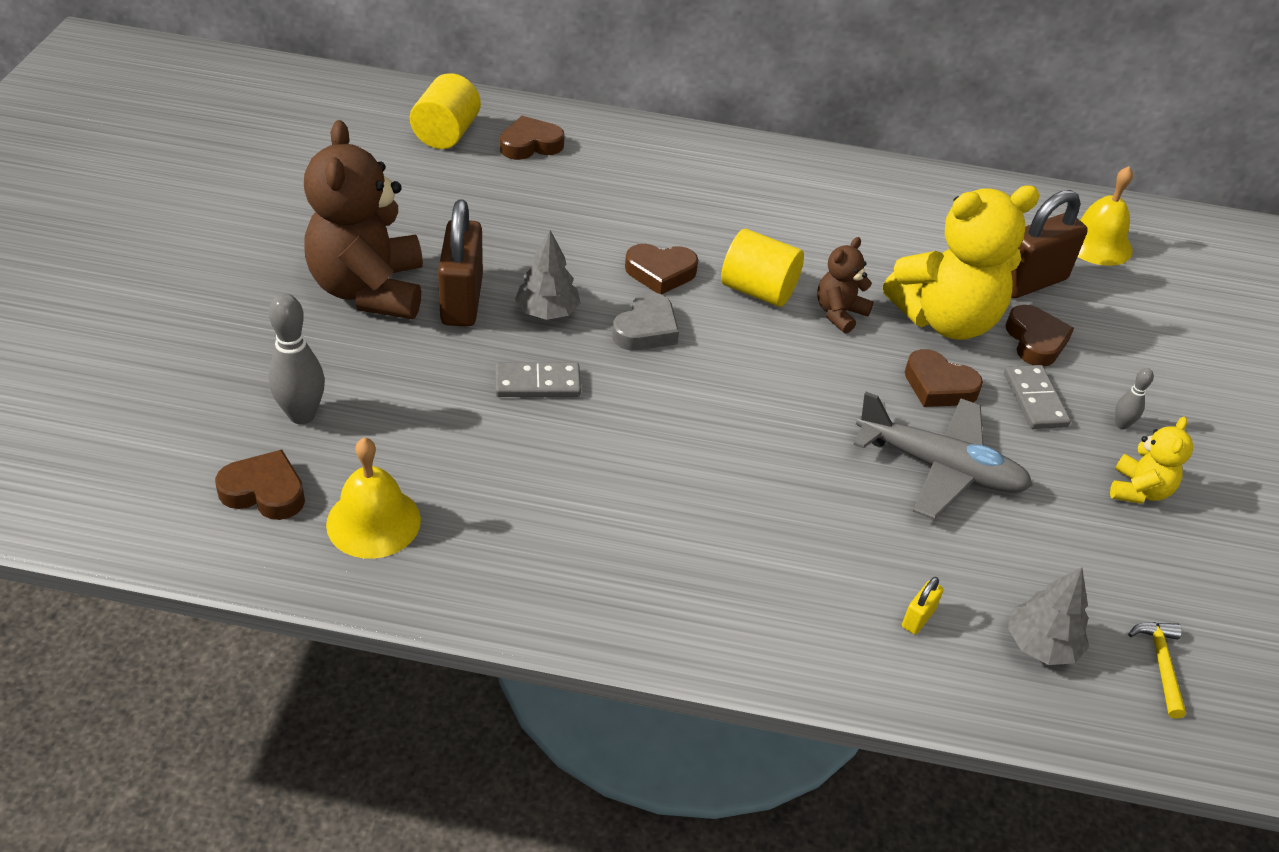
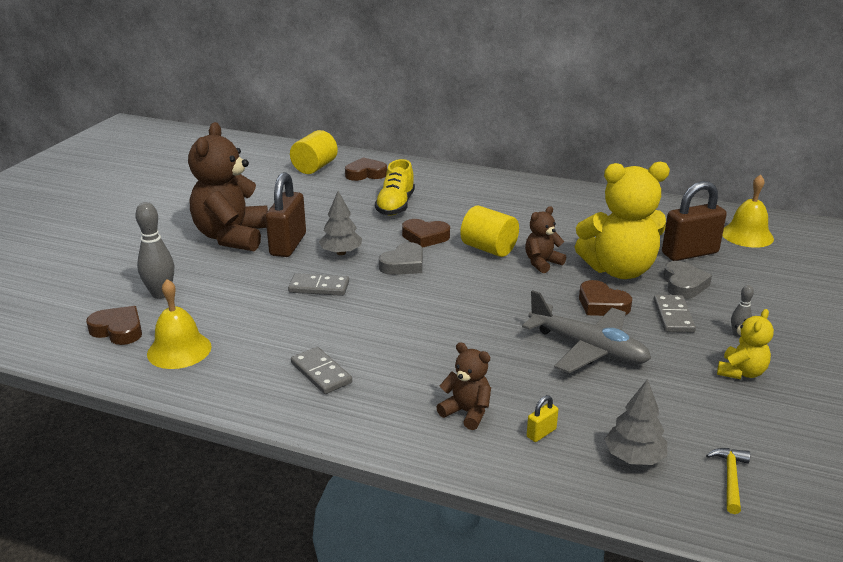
camera: 15 degrees right, 15 degrees down
brown heart [1006,305,1074,367] -> grey heart [663,261,712,299]
none -> grey domino [291,347,352,394]
none -> yellow shoe [375,159,415,216]
none -> brown teddy bear [436,342,491,430]

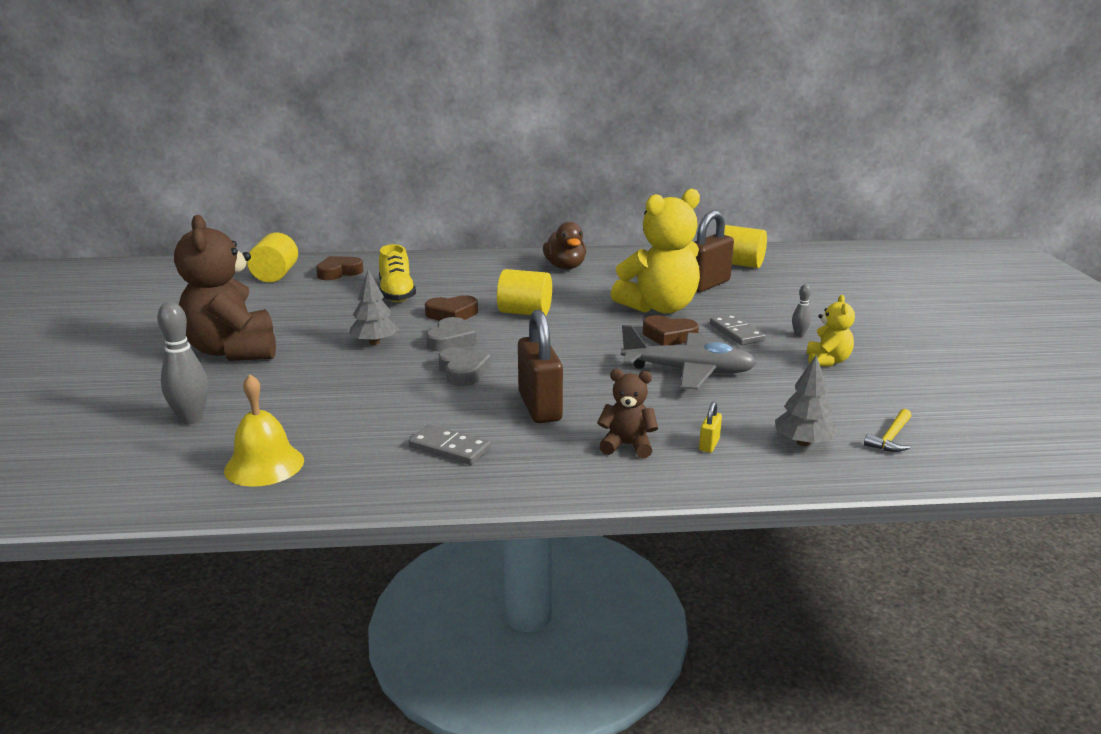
camera: 25 degrees left, 5 degrees down
brown heart [86,306,142,345] -> none
brown padlock [266,172,306,257] -> brown padlock moved to [518,310,563,423]
grey domino [288,273,349,296] -> none
brown teddy bear [525,206,566,273] -> none
grey heart [663,261,712,299] -> grey heart moved to [438,347,491,386]
yellow hammer [706,448,750,514] -> yellow hammer turned 135 degrees counterclockwise [864,409,912,452]
yellow bell [722,174,774,248] -> yellow cylinder [724,225,767,268]
none -> brown duck [543,222,586,269]

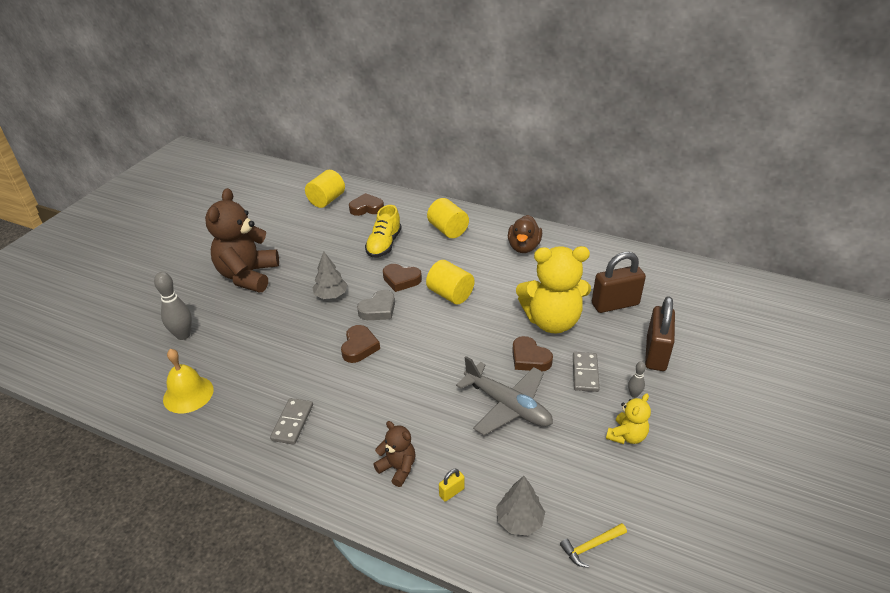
camera: 30 degrees right, 15 degrees up
grey domino [408,424,491,465] -> grey domino turned 45 degrees clockwise [270,398,313,445]
grey heart [438,347,491,386] -> brown heart [341,325,380,363]
brown padlock [518,310,563,423] -> brown padlock moved to [645,296,675,371]
yellow cylinder [724,225,767,268] -> yellow cylinder moved to [427,198,469,238]

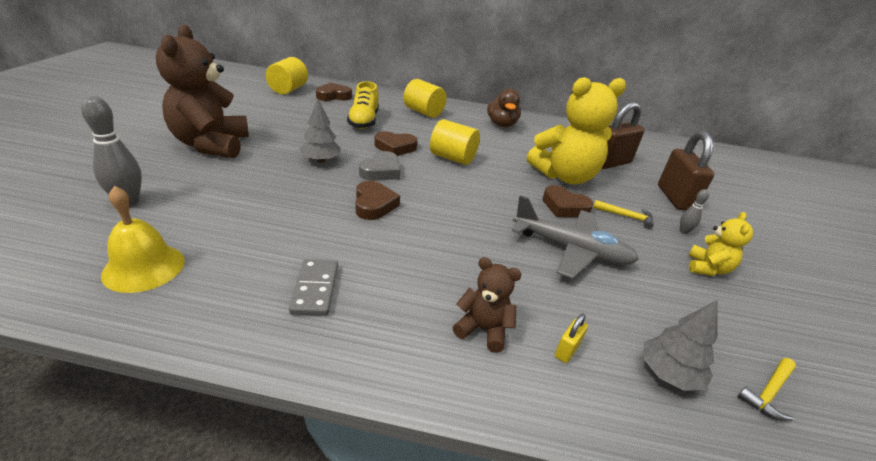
camera: 20 degrees left, 5 degrees down
grey domino [573,352,600,392] -> yellow hammer [593,200,654,229]

